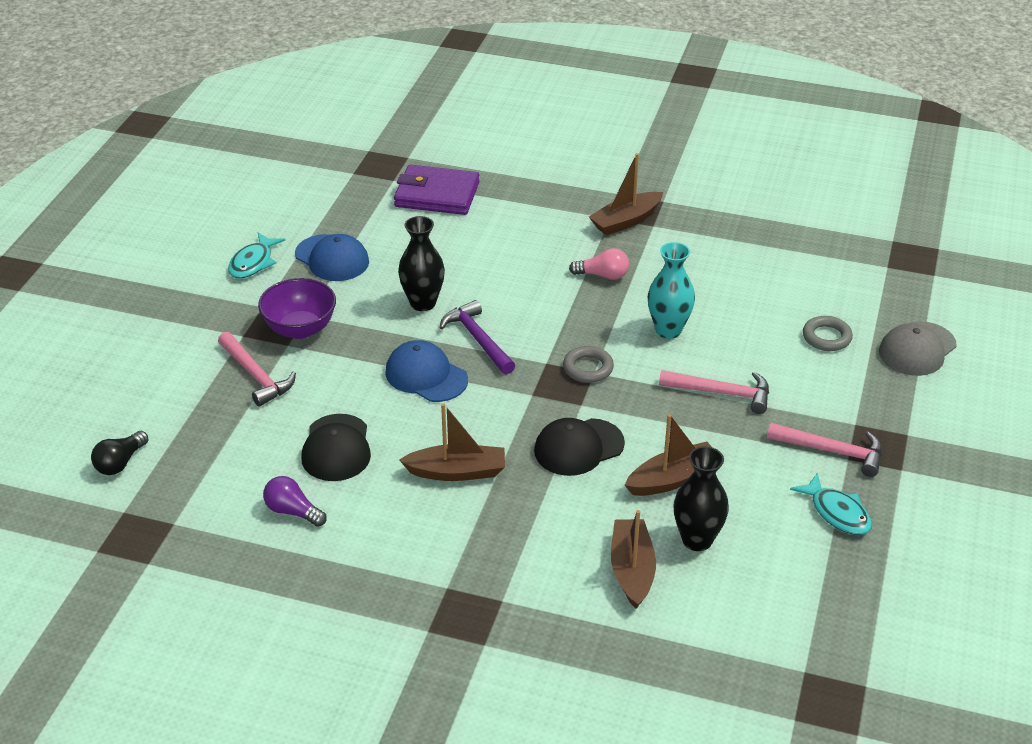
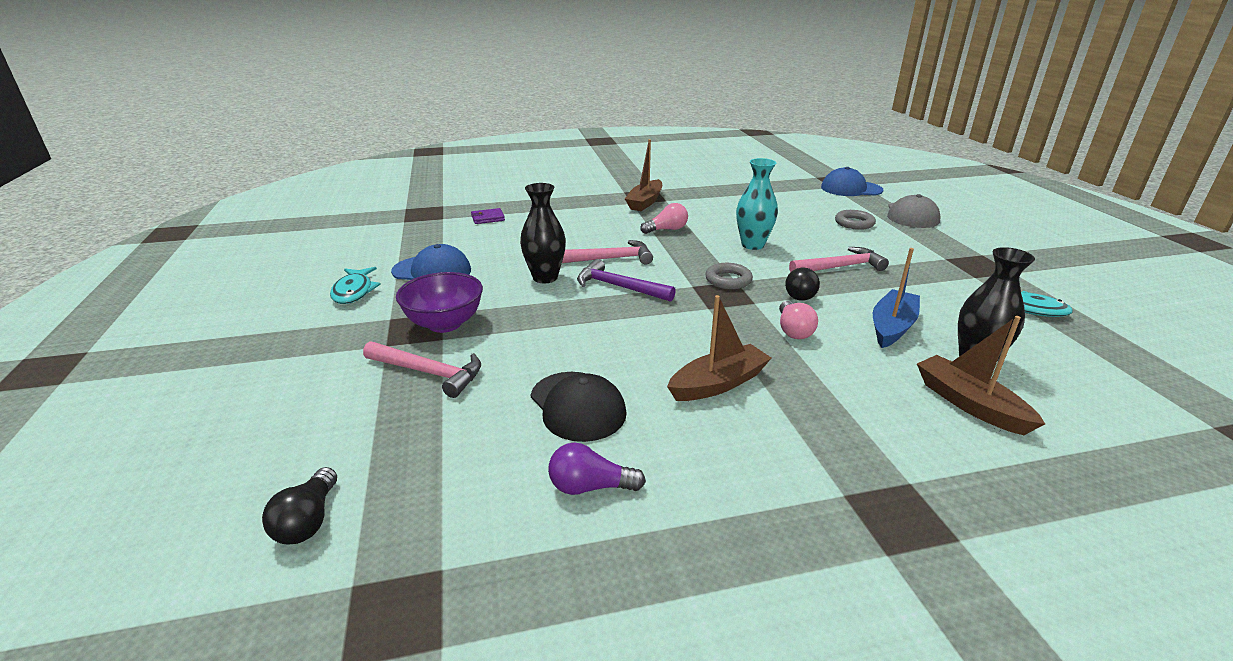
camera: 30 degrees left, 10 degrees down
blue cap [385,340,468,402] -> blue cap moved to [821,167,884,196]
purple wallet [394,165,480,215] -> purple wallet [471,208,505,224], size x0.46
black cap [534,418,625,476] -> pink light bulb [779,301,818,339]
brown boat [625,414,712,496] -> blue boat [873,248,920,348]
pink hammer [767,423,882,477] -> pink hammer moved to [562,240,653,265]
none -> black light bulb [785,268,820,301]

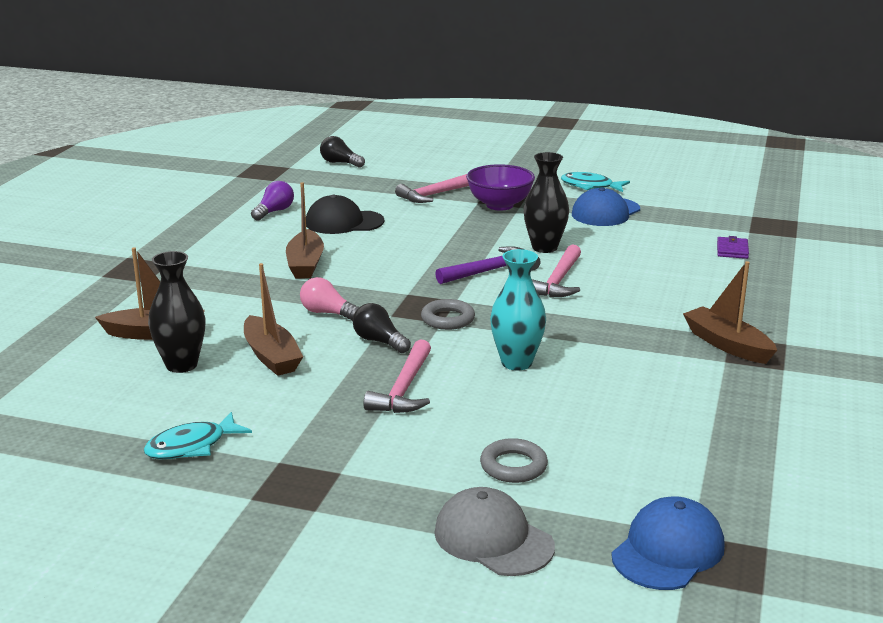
camera: 120 degrees right, 5 degrees down
pink light bulb [640,203,688,234] -> none
blue boat [873,248,920,348] -> brown boat [244,263,303,376]

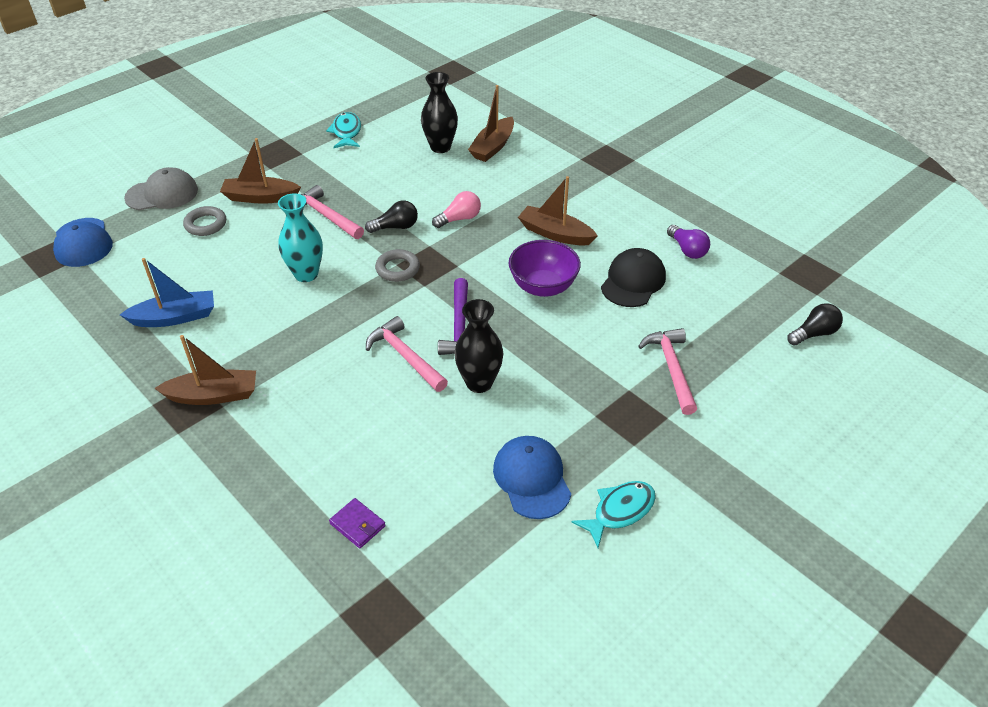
camera: 120 degrees right, 20 degrees up
brown boat [244,263,303,376] -> brown boat moved to [220,138,301,204]
purple bowl [466,164,535,211] -> purple bowl moved to [509,240,581,297]
none -> blue boat [120,258,214,327]

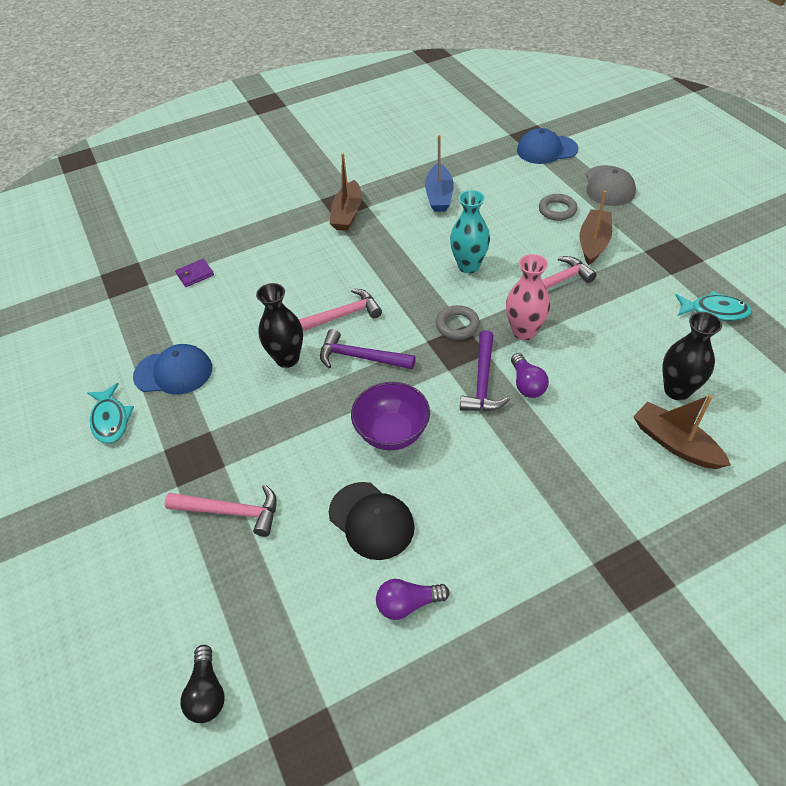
camera: 110 degrees right, 5 degrees up
black light bulb [365,200,418,233] -> pink vase [506,254,550,340]
pink light bulb [432,191,481,228] -> purple light bulb [511,353,549,398]
brown boat [518,176,598,246] -> none
none -> purple hammer [460,330,510,411]

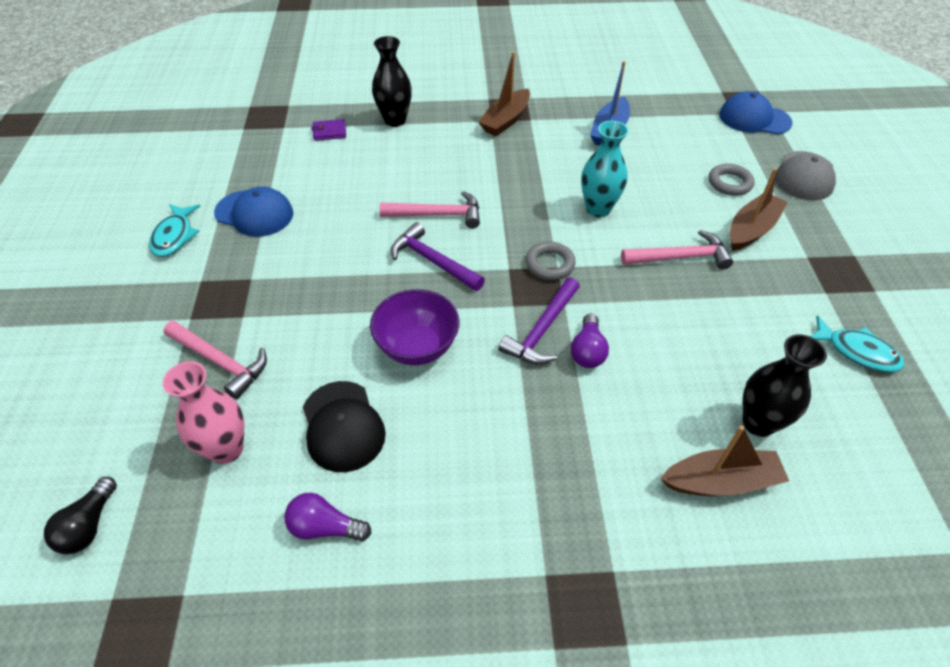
camera: 20 degrees right, 0 degrees up
black vase [256,283,303,368] -> black vase moved to [372,36,412,127]
pink vase [506,254,550,340] -> pink vase moved to [163,361,244,464]
brown boat [633,395,731,469] -> brown boat turned 105 degrees clockwise [661,426,789,496]

